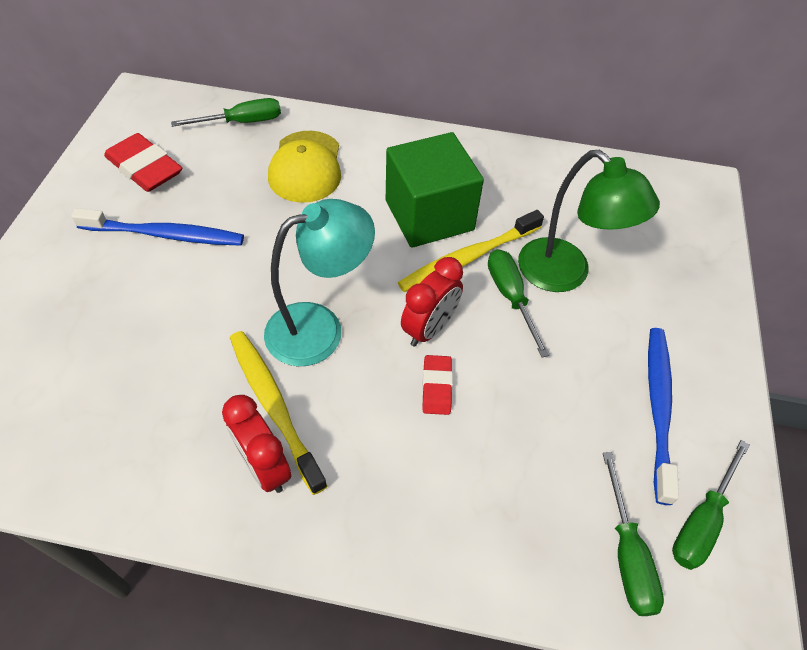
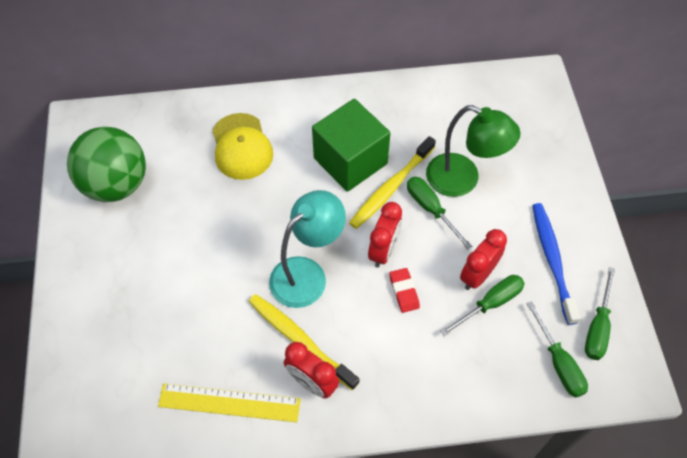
camera: 15 degrees left, 5 degrees up
blue toothbrush [71,208,244,246] -> none
red eraser [104,133,182,192] -> green ball [67,126,146,202]
green screwdriver [171,98,281,127] -> green screwdriver moved to [440,275,525,336]
none -> yellow ruler [158,383,301,422]
none -> red clock [460,229,507,290]

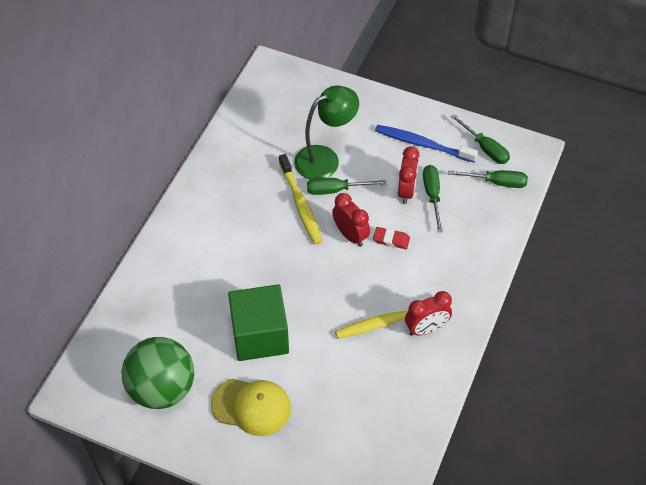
camera: 60 degrees left, 5 degrees down
yellow ruler [158,383,301,422] -> none
yellow cap [212,113,273,180] -> yellow cap moved to [211,379,291,436]
turquoise lamp [269,190,346,308] -> none
green cube [312,99,390,192] -> green cube moved to [228,284,289,361]
red clock [460,229,507,290] -> red clock turned 150 degrees counterclockwise [398,146,420,204]

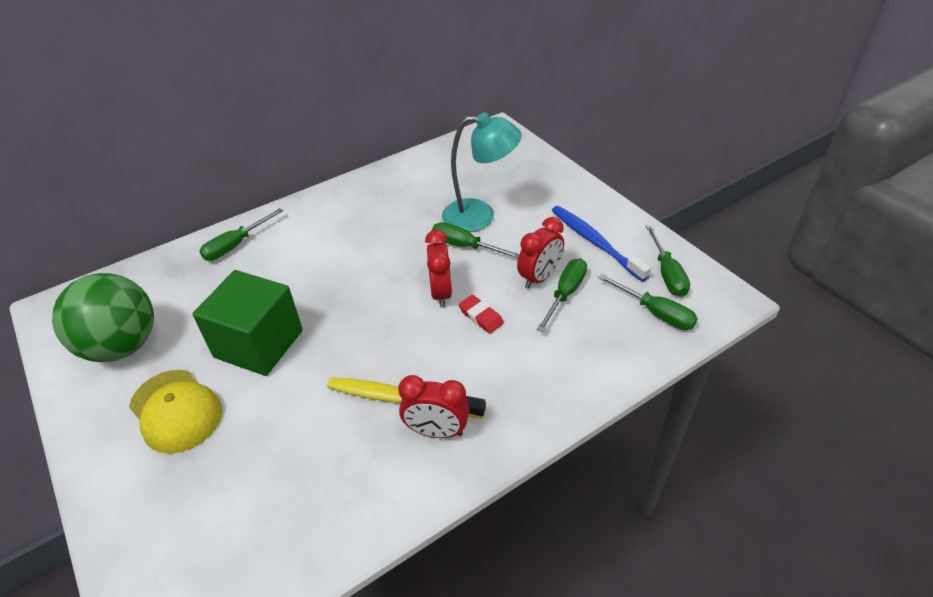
camera: 35 degrees right, 10 degrees down
yellow toothbrush [279,154,322,245] -> none
green lamp [294,86,359,180] -> turquoise lamp [442,113,522,232]
none -> green screwdriver [199,208,283,261]

